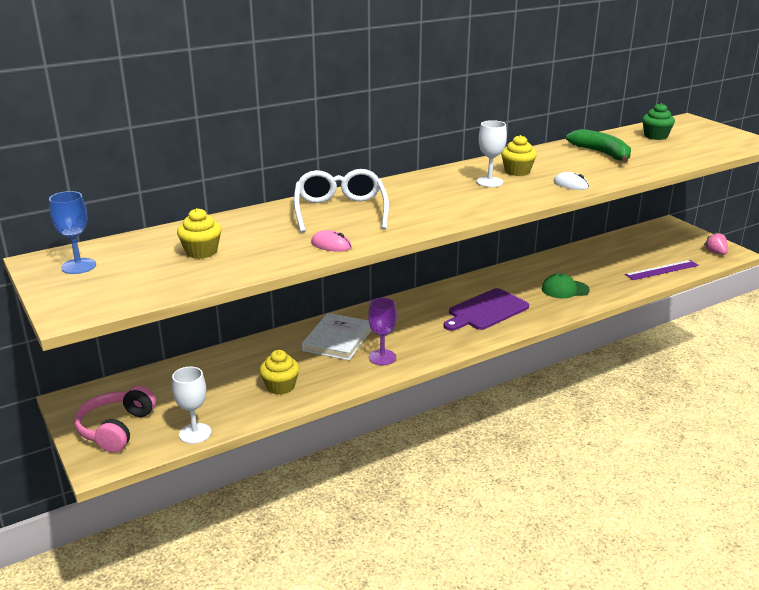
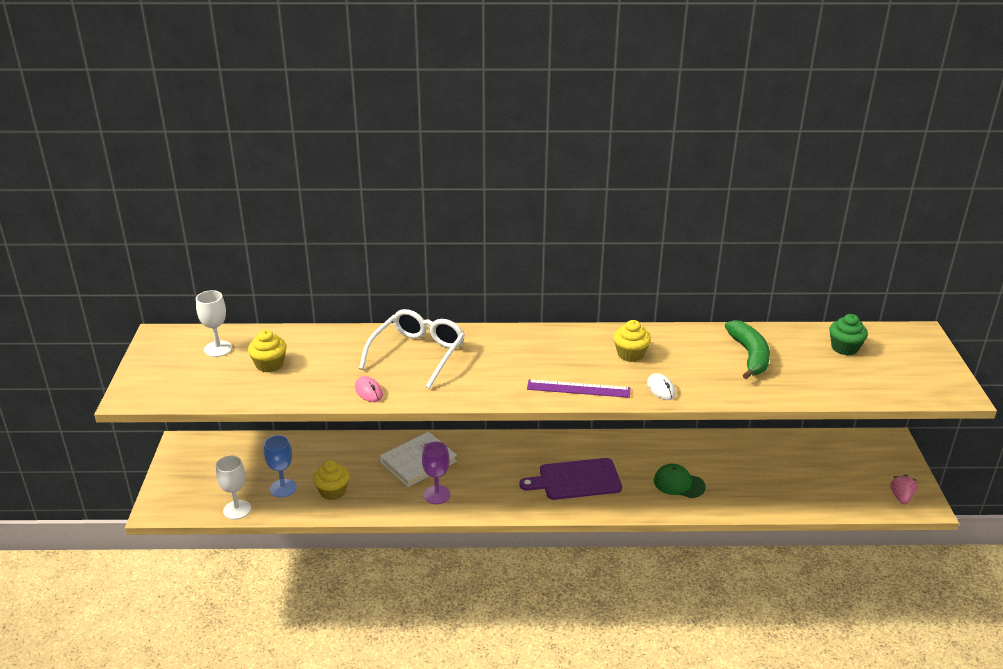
camera: 30 degrees right, 5 degrees up
blue goblet [49,191,96,274] -> blue goblet moved to [264,435,297,498]
pink headphones [74,386,156,453] -> none
white goblet [476,120,507,187] -> white goblet moved to [196,290,232,357]
purple ruler [625,260,699,280] -> purple ruler moved to [527,380,630,398]

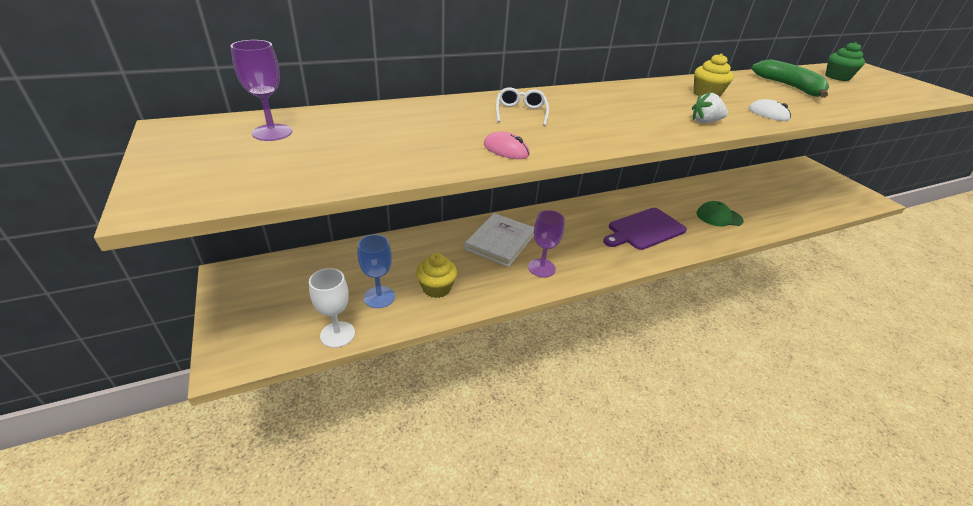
camera: 25 degrees left, 5 degrees up
white goblet [196,290,232,357] -> purple goblet [230,40,292,141]
yellow cupcake [248,330,287,372] -> none
white glasses [359,309,465,389] -> white glasses [496,87,549,126], size x0.52
purple ruler [527,380,630,398] -> white strawberry [692,92,728,123]
pink strawberry [890,475,917,504] -> none

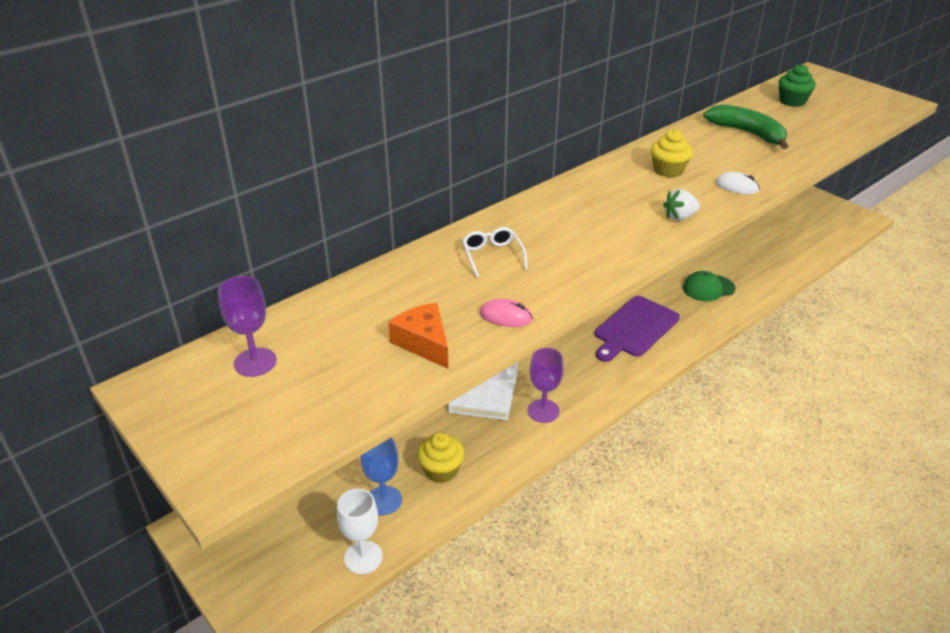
camera: 15 degrees left, 0 degrees up
none -> orange cheese [388,303,448,368]

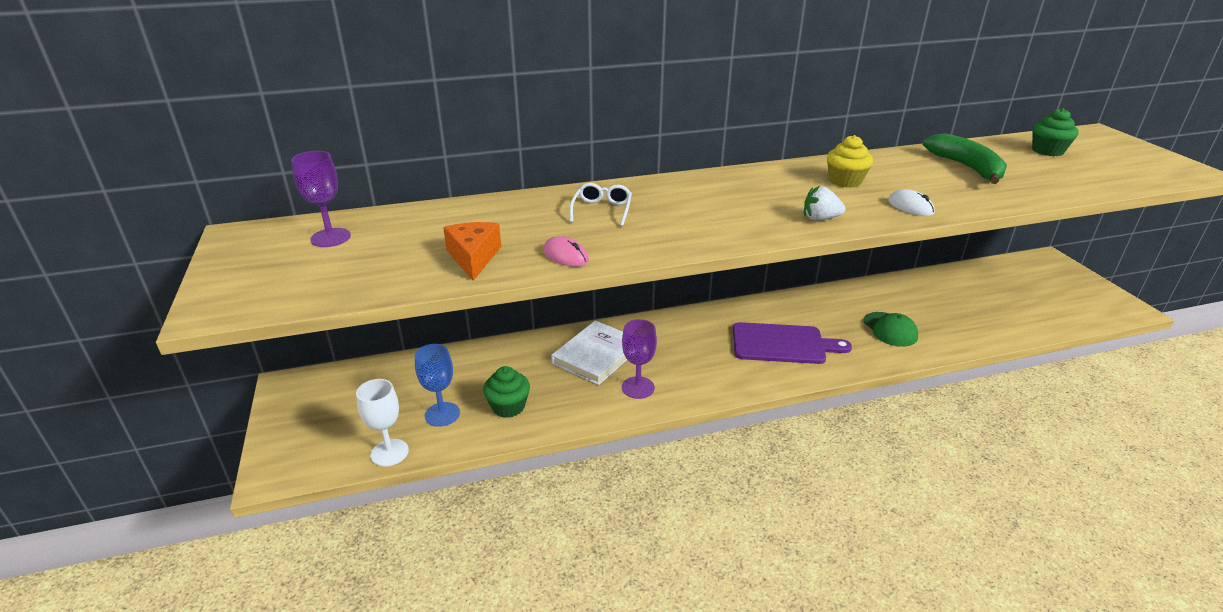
camera: 25 degrees right, 5 degrees down
yellow cupcake [417,433,464,483] -> green cupcake [483,366,530,418]
purple cutting board [595,296,680,362] -> purple cutting board turned 150 degrees counterclockwise [733,322,852,364]
green cap [683,271,736,301] -> green cap turned 120 degrees counterclockwise [863,312,918,347]

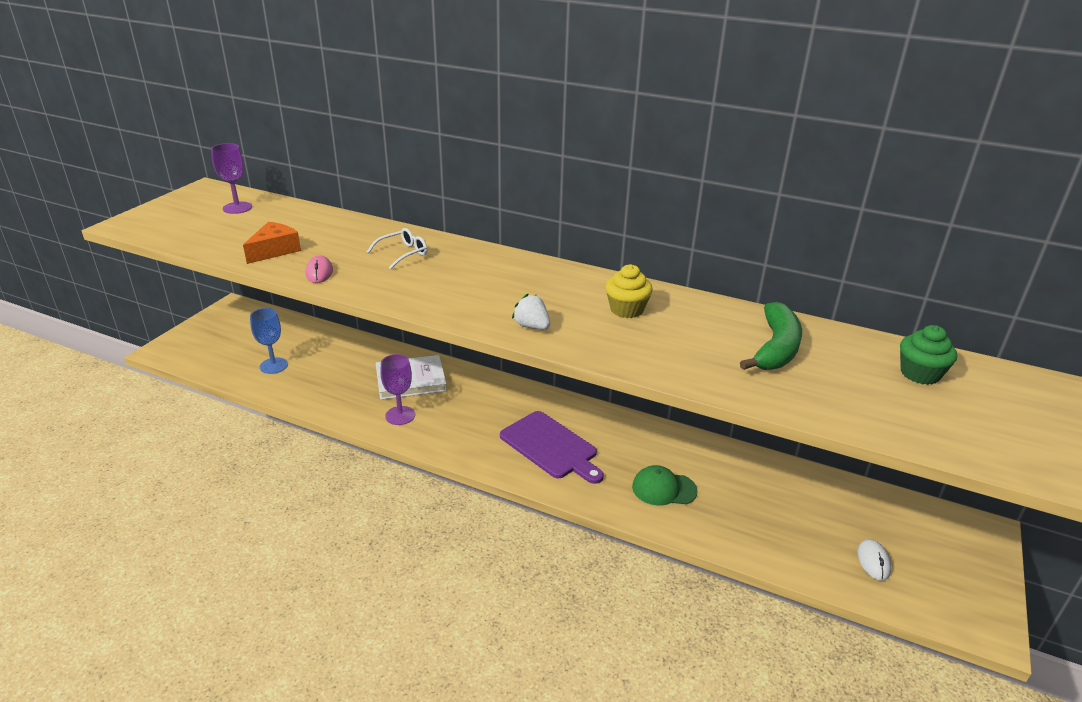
camera: 40 degrees right, 0 degrees up
white goblet [356,379,409,467] -> none
green cupcake [483,366,530,418] -> none
green cap [863,312,918,347] -> green cap turned 75 degrees clockwise [632,465,698,506]
white mouse [888,189,935,216] -> white mouse moved to [858,539,891,581]

